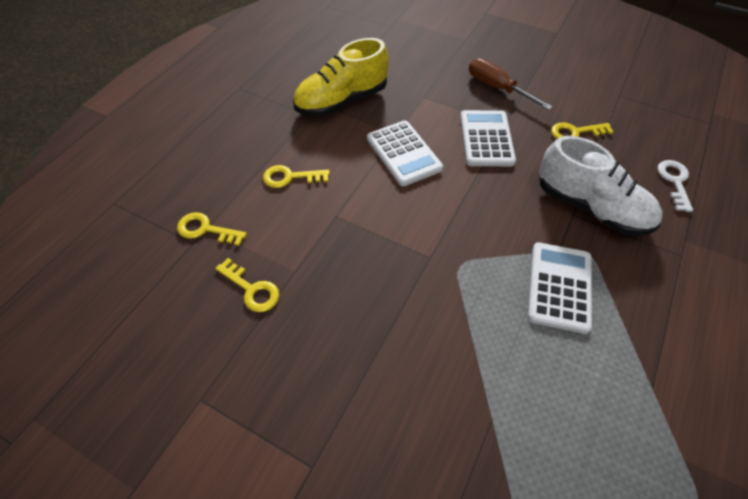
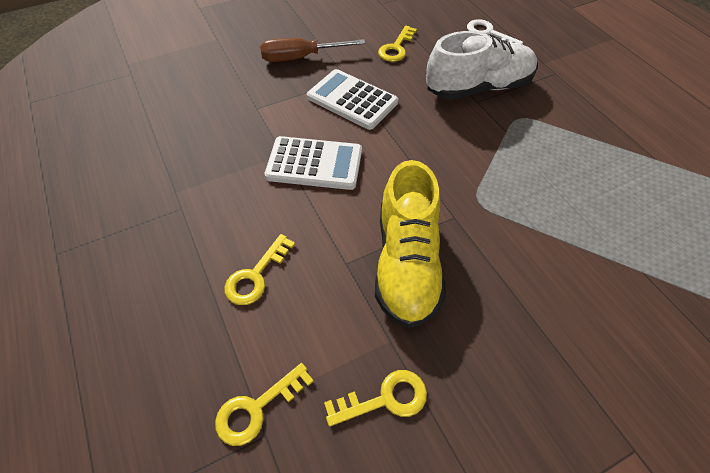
camera: 55 degrees left, 0 degrees up
yellow shoe [293,38,389,117] -> yellow shoe moved to [375,160,446,328]
white calculator [527,242,592,334] -> none

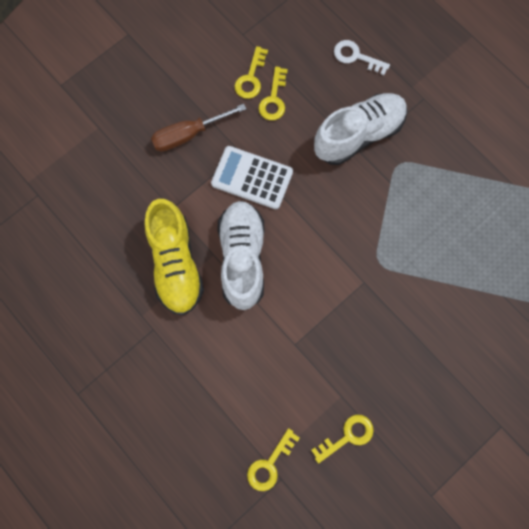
camera: 15 degrees left, 20 degrees up
yellow key [224,234,295,305] -> yellow key moved to [235,46,268,99]
white calculator [264,136,362,190] -> white shoe [218,201,264,310]
yellow shoe [375,160,446,328] -> yellow shoe moved to [144,199,204,315]

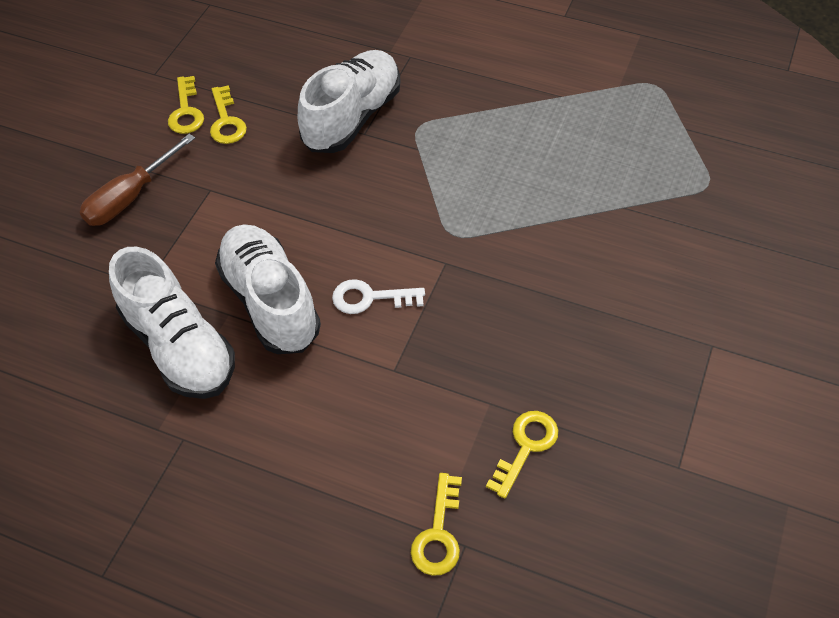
camera: 25 degrees left, 20 degrees down
yellow shoe [144,199,204,315] -> white shoe [109,247,235,399]
white calculator [211,146,293,209] -> none
white key [334,40,390,75] -> white key moved to [332,279,425,314]

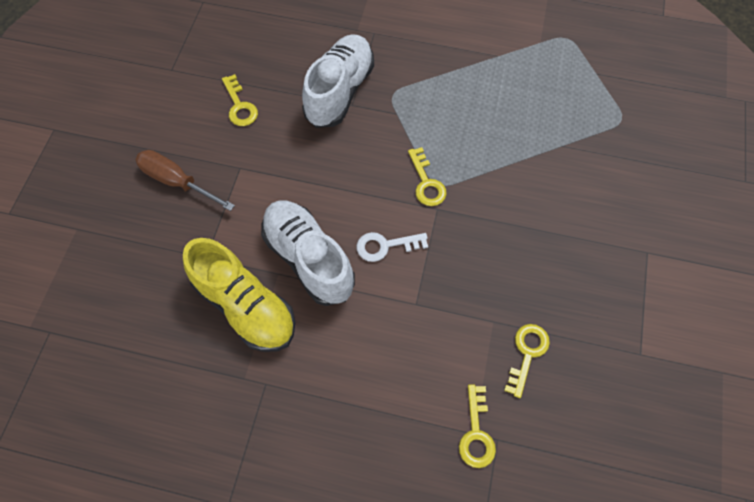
camera: 10 degrees left, 10 degrees up
brown screwdriver [80,134,195,226] -> brown screwdriver turned 90 degrees clockwise [135,150,235,211]
white shoe [109,247,235,399] -> yellow shoe [183,238,295,352]
yellow key [168,76,204,134] -> yellow key moved to [408,147,447,206]

